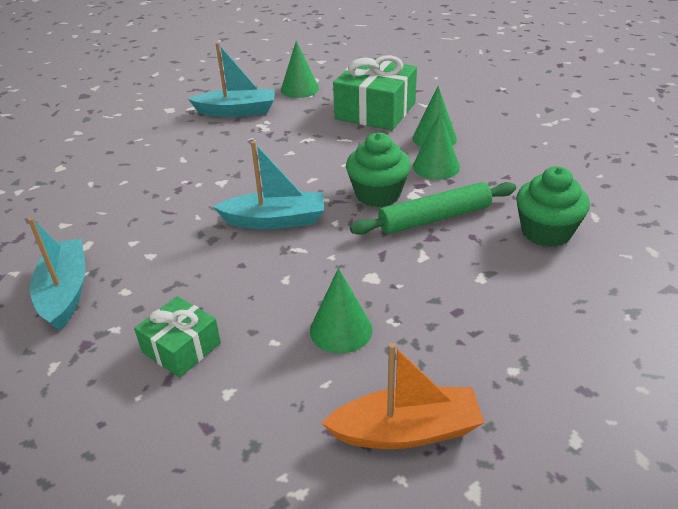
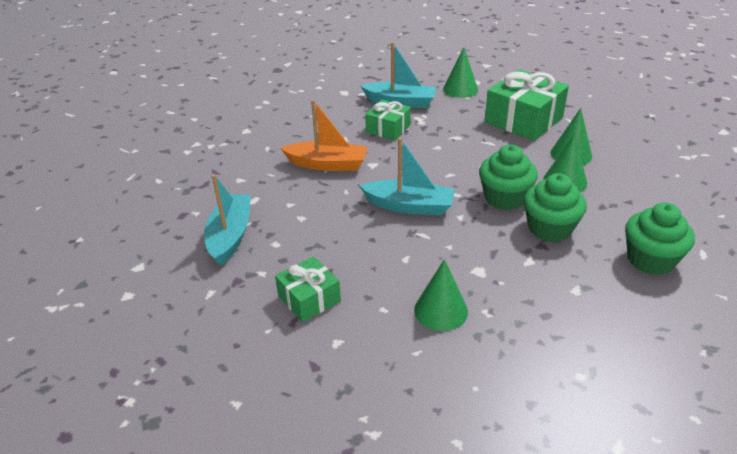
camera: 15 degrees right, 0 degrees up
orange boat [321,343,485,449] -> orange boat moved to [281,100,368,171]
green rolling pin [350,182,516,235] -> green cupcake [524,173,587,242]
none -> green gift [365,100,411,141]

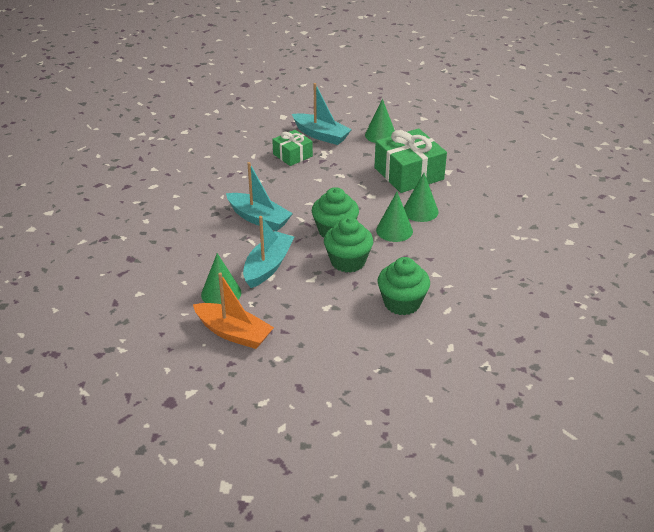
camera: 20 degrees right, 0 degrees up
turquoise boat [204,174,251,266] -> turquoise boat moved to [243,216,294,288]
green gift [275,256,341,322] -> none
orange boat [281,100,368,171] -> orange boat moved to [193,272,274,349]

